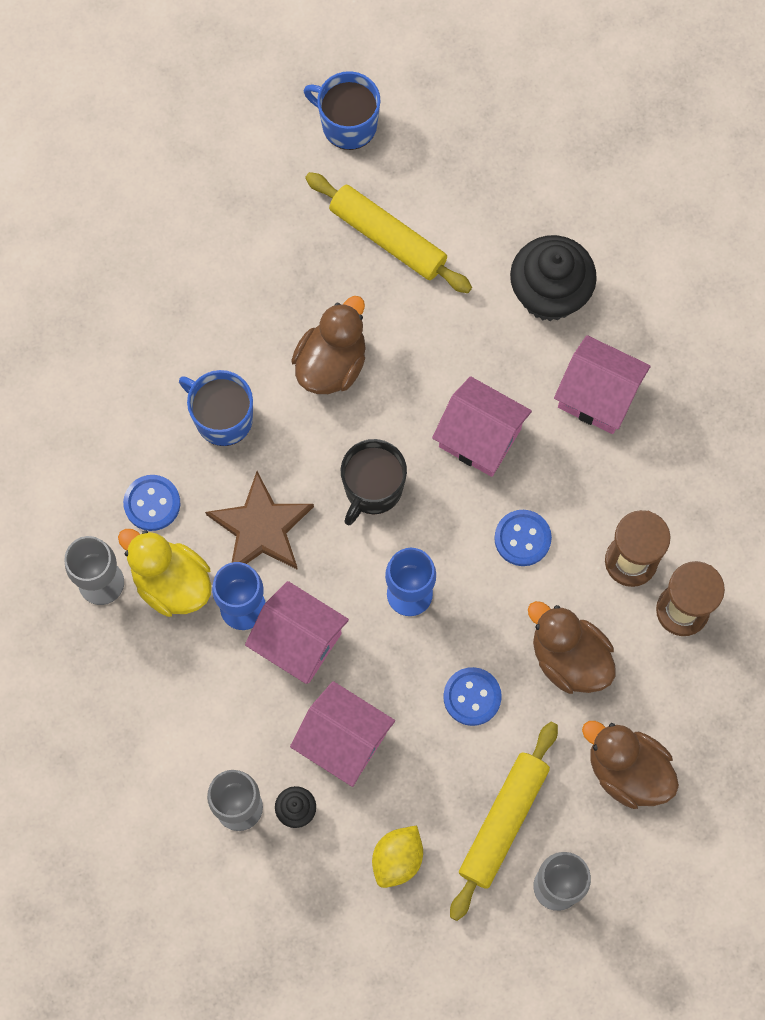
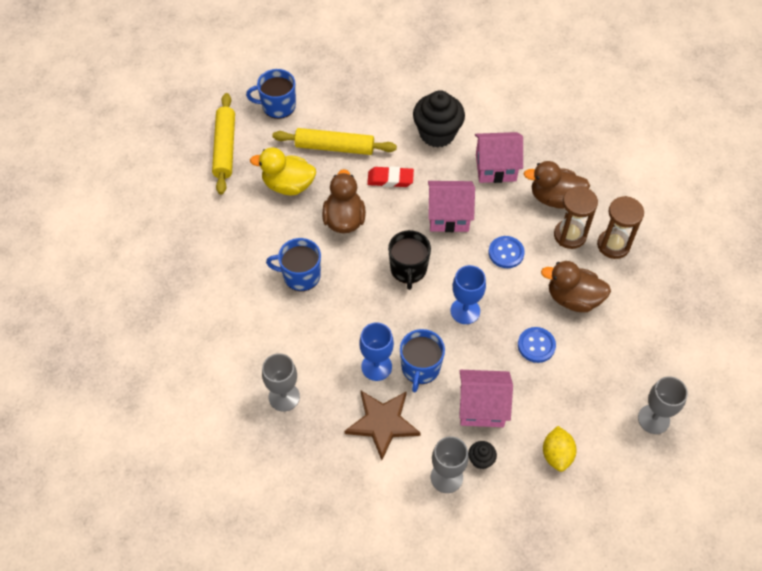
camera: 30 degrees left, 15 degrees down
yellow duck [118,529,211,617] -> yellow duck moved to [250,148,316,195]
blue button [123,475,180,531] -> none
brown star [205,471,314,570] -> brown star moved to [345,391,421,460]
pink house [245,581,349,684] -> blue mug [400,329,445,392]
yellow rolling pin [450,722,558,921] -> yellow rolling pin moved to [212,93,235,195]
brown duck [582,721,679,809] -> brown duck moved to [524,161,590,209]
none -> red eraser [367,166,414,187]

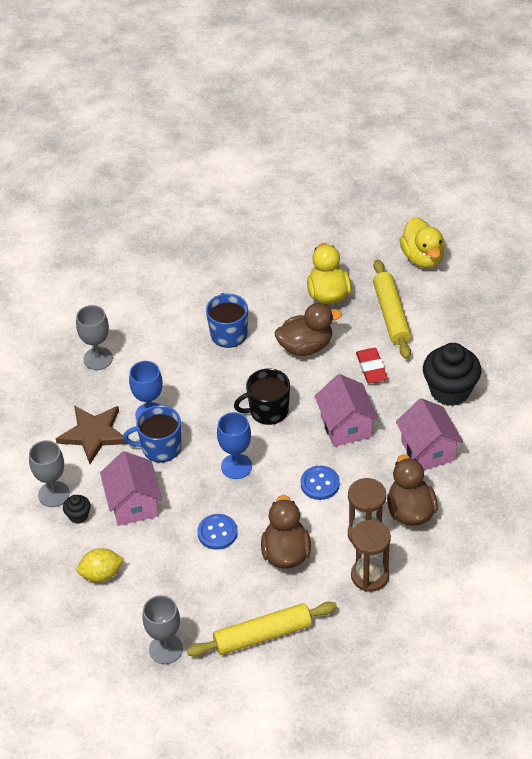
camera: 75 degrees right, 10 degrees down
yellow rolling pin [212,93,235,195] -> yellow rolling pin moved to [187,602,337,657]
blue mug [246,69,296,119] -> yellow duck [399,217,445,268]

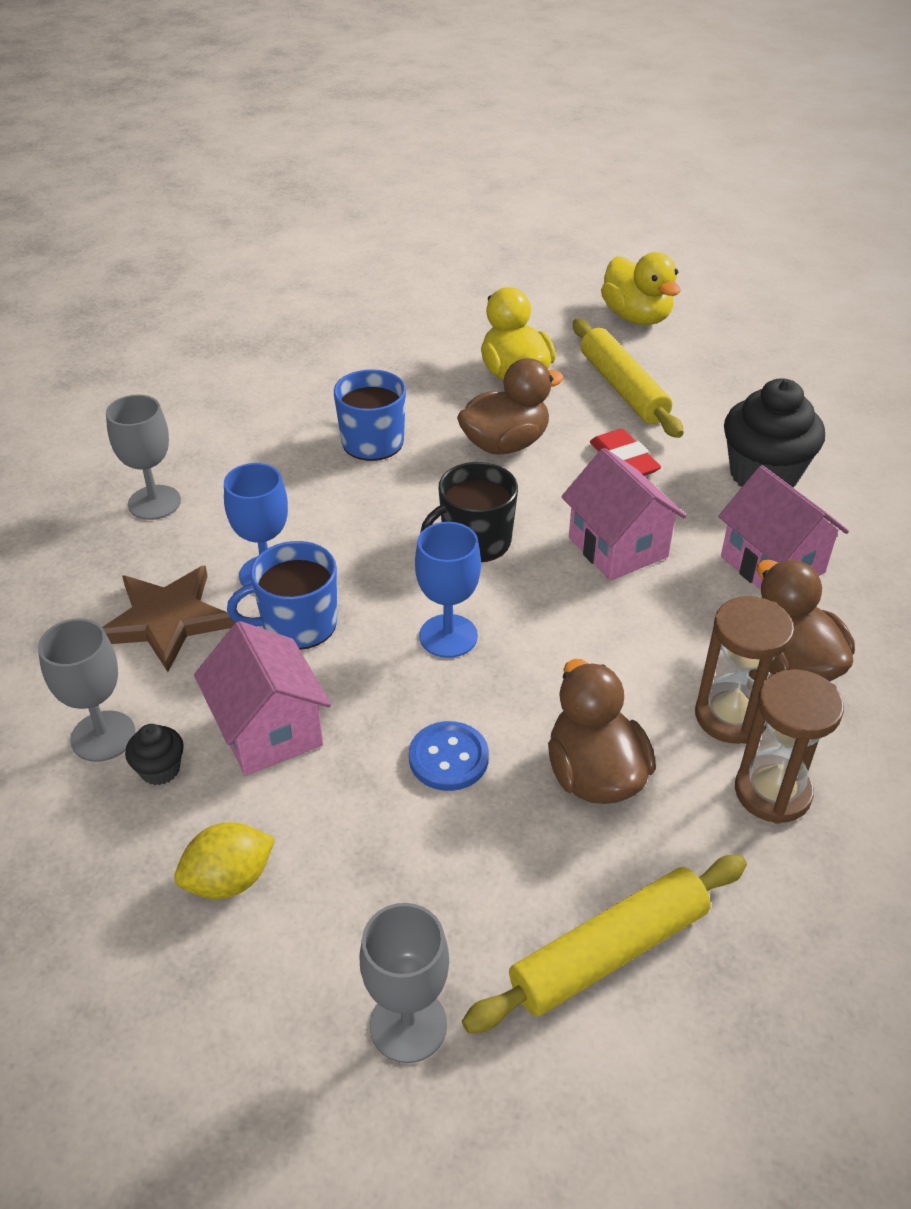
camera: 15 degrees left, 5 degrees down
blue button [301,466,340,500] -> none

